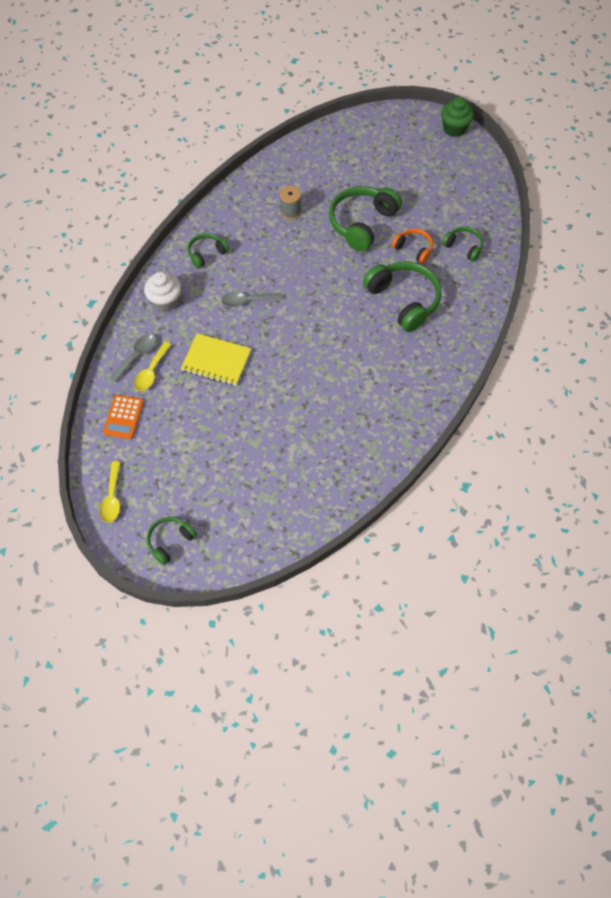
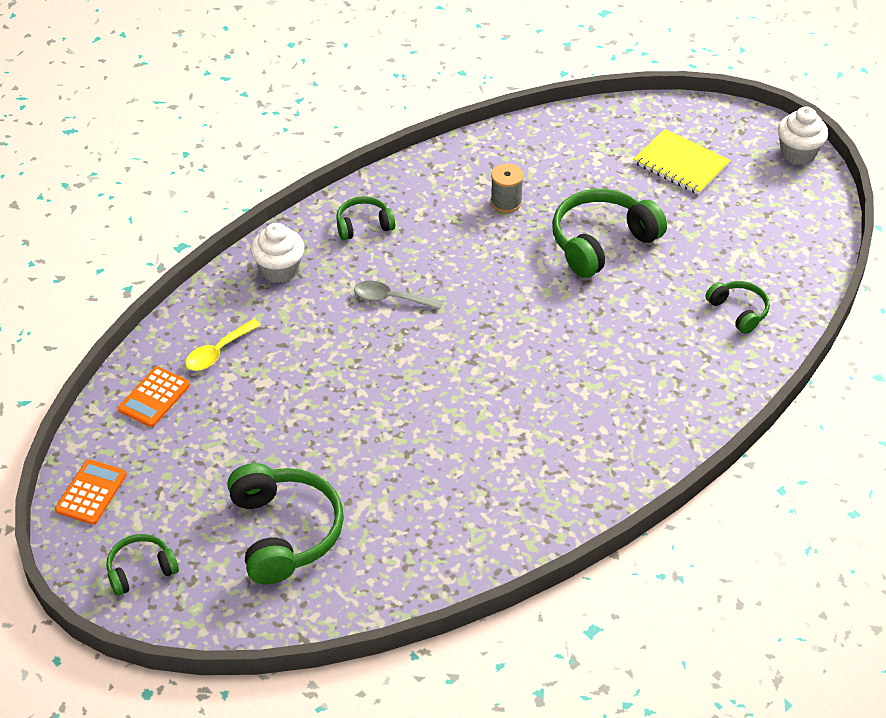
camera: 20 degrees right, 15 degrees down
yellow spoon [99,461,121,523] -> orange calculator [55,459,127,525]
grey spoon [109,334,156,382] -> none
yellow notebook [181,333,251,386] -> yellow notebook moved to [633,129,731,195]
green headphones [363,261,441,332] -> green headphones moved to [227,463,344,584]
orange headphones [392,229,433,264] -> none
green cupcake [441,97,474,137] -> white cupcake [778,107,828,164]

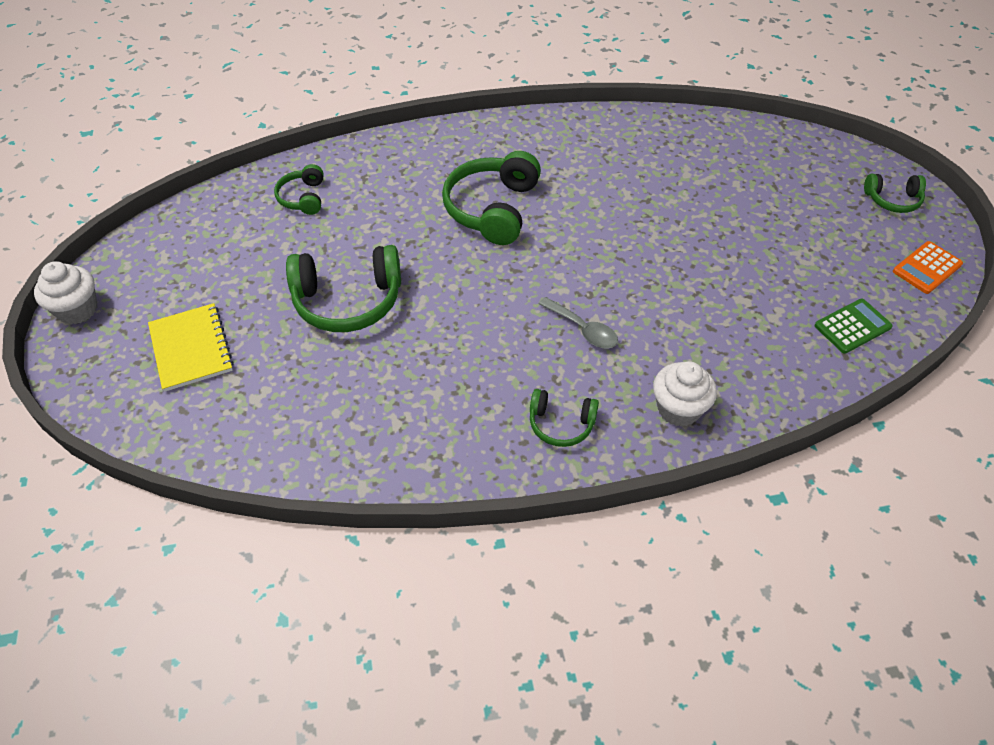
camera: 150 degrees left, 5 degrees up
orange calculator [118,366,190,427] -> green calculator [814,299,893,354]
yellow spoon [185,319,261,371] -> none
green headphones [227,463,344,584] -> green headphones moved to [442,151,541,245]
grey spool [490,163,524,213] -> none

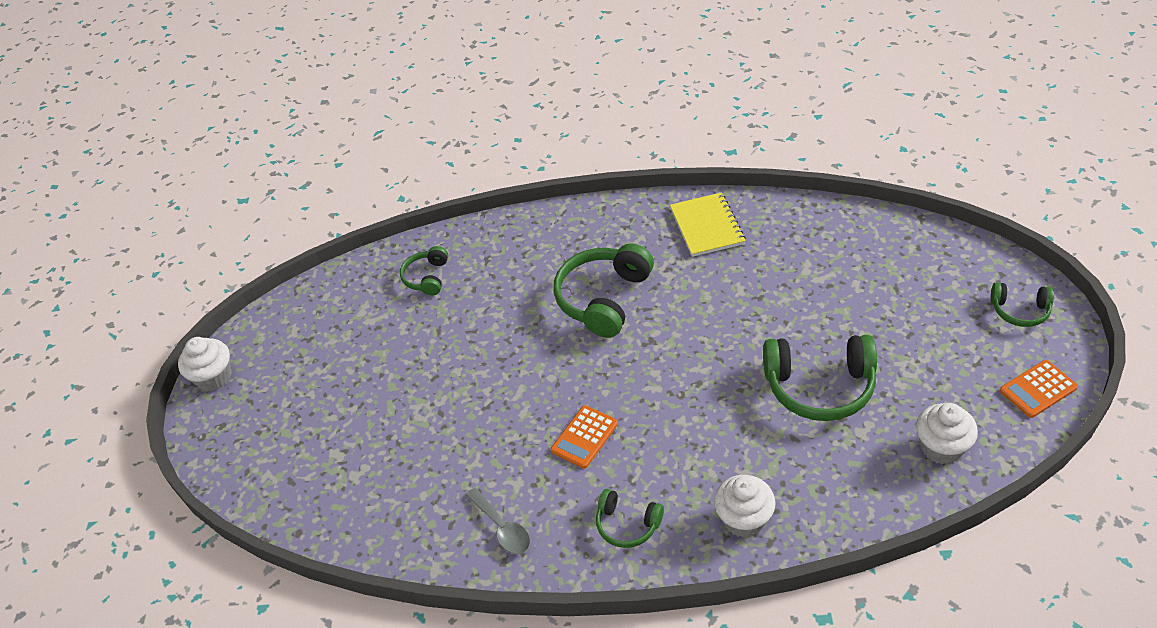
camera: 15 degrees right, 5 degrees down
yellow notebook [148,303,234,392] -> yellow notebook moved to [670,192,746,257]
green headphones [286,245,401,332] -> green headphones moved to [763,335,877,421]
grey spoon [539,297,618,349] -> grey spoon moved to [466,488,530,554]
green calculator [814,299,893,354] -> white cupcake [916,403,978,464]
none -> orange calculator [551,405,618,469]

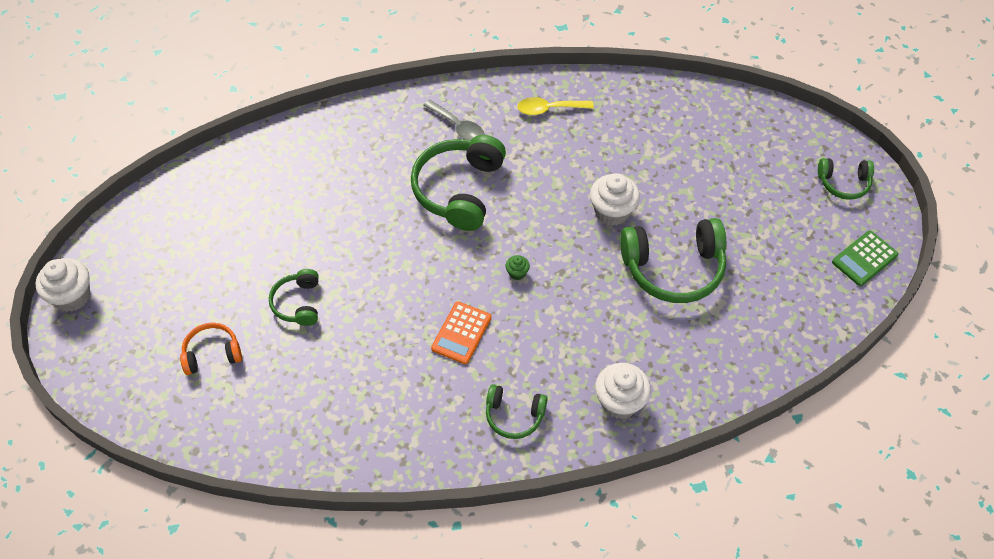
camera: 15 degrees left, 10 degrees up
green headphones [400,246,448,295] -> green headphones moved to [269,269,319,326]
grey spoon [466,488,530,554] -> grey spoon moved to [423,100,484,141]
yellow notebook [670,192,746,257] -> yellow spoon [518,97,594,115]
white cupcake [916,403,978,464] -> white cupcake moved to [590,173,640,226]
orange calculator [1000,360,1078,418] -> green calculator [832,230,898,286]
none -> orange headphones [180,323,242,375]
none -> green cupcake [506,255,530,280]

